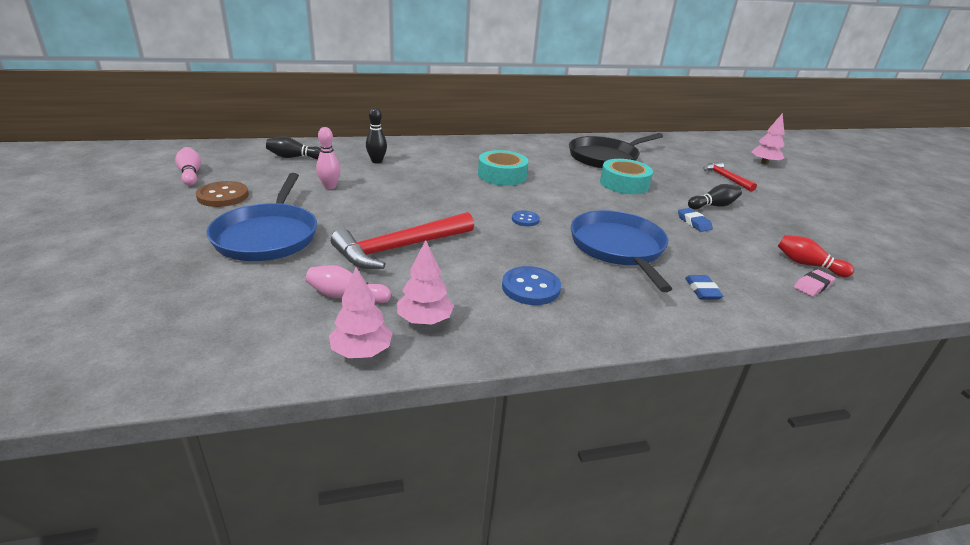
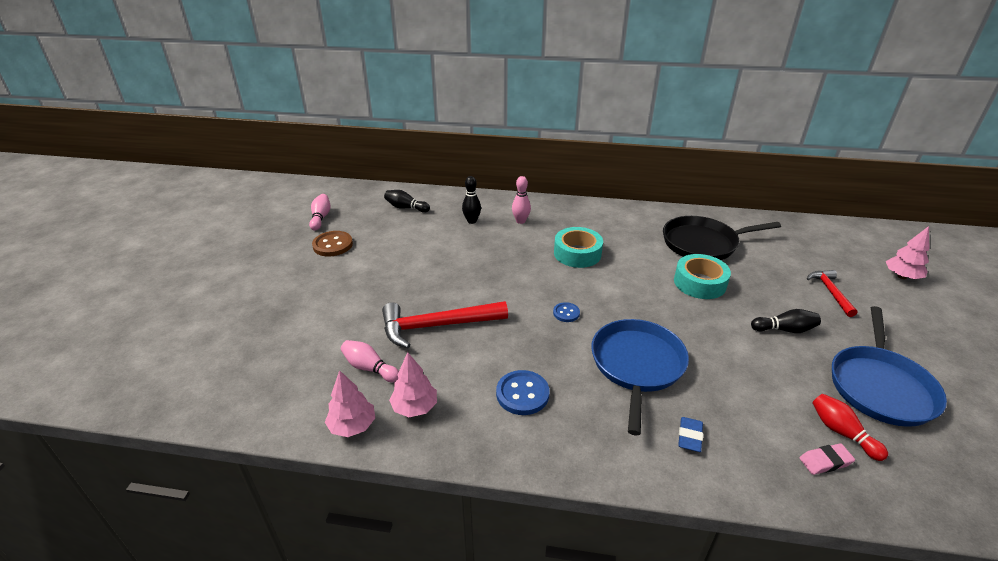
camera: 25 degrees right, 5 degrees up
blue pan [206,173,317,261] -> blue pan moved to [832,306,947,427]
pink bowling pin [316,127,341,189] -> pink bowling pin moved to [512,176,531,224]
blue eraser [678,208,713,232] -> none

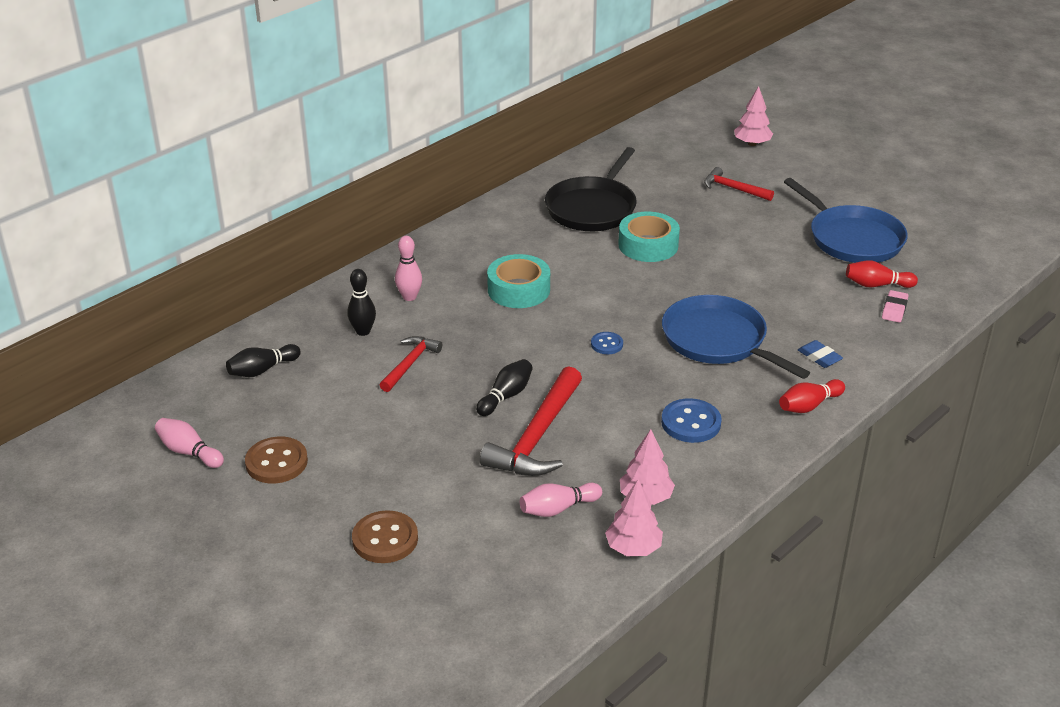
camera: 55 degrees left, 0 degrees up
black bowling pin [751,309,821,333] -> black bowling pin moved to [476,359,533,416]
none -> brown button [352,510,418,563]
none -> red hammer [380,336,442,392]
none -> red bowling pin [779,379,845,413]

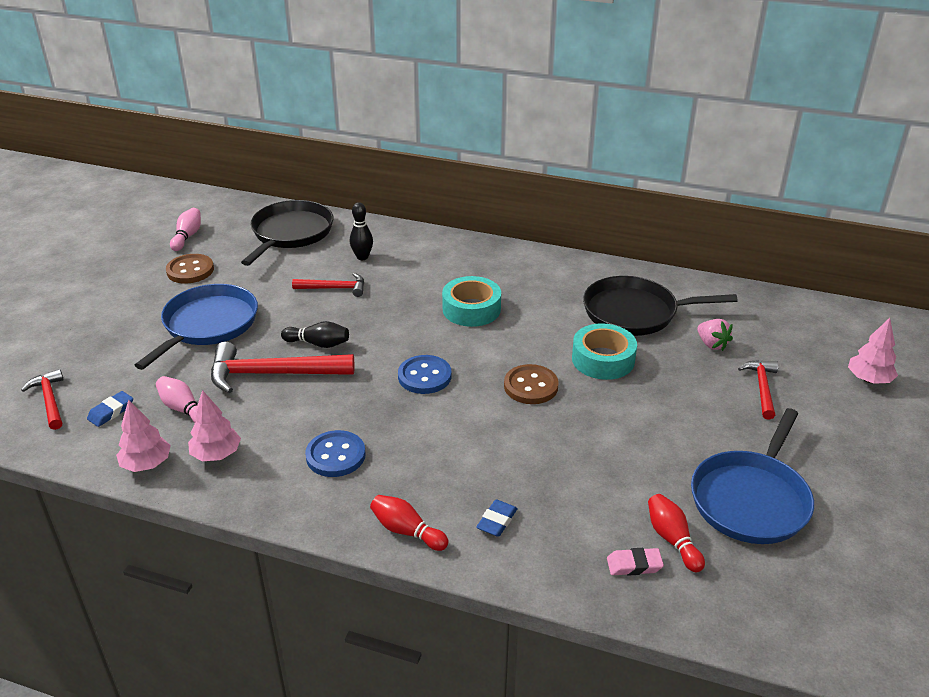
camera: 65 degrees right, 0 degrees up
black bowling pin [226,344,301,377] -> black pan [241,200,333,266]
brown button [352,510,418,563] -> brown button moved to [504,364,559,404]
pink bowling pin [395,236,422,301] -> none
blue button [591,332,623,354] -> blue button [398,355,452,394], size x1.71
blue pan [662,295,810,379] -> blue pan moved to [135,284,258,370]
none -> red hammer [21,369,64,430]
none -> blue eraser [87,391,133,427]
none -> pink strawberry [697,319,733,351]

